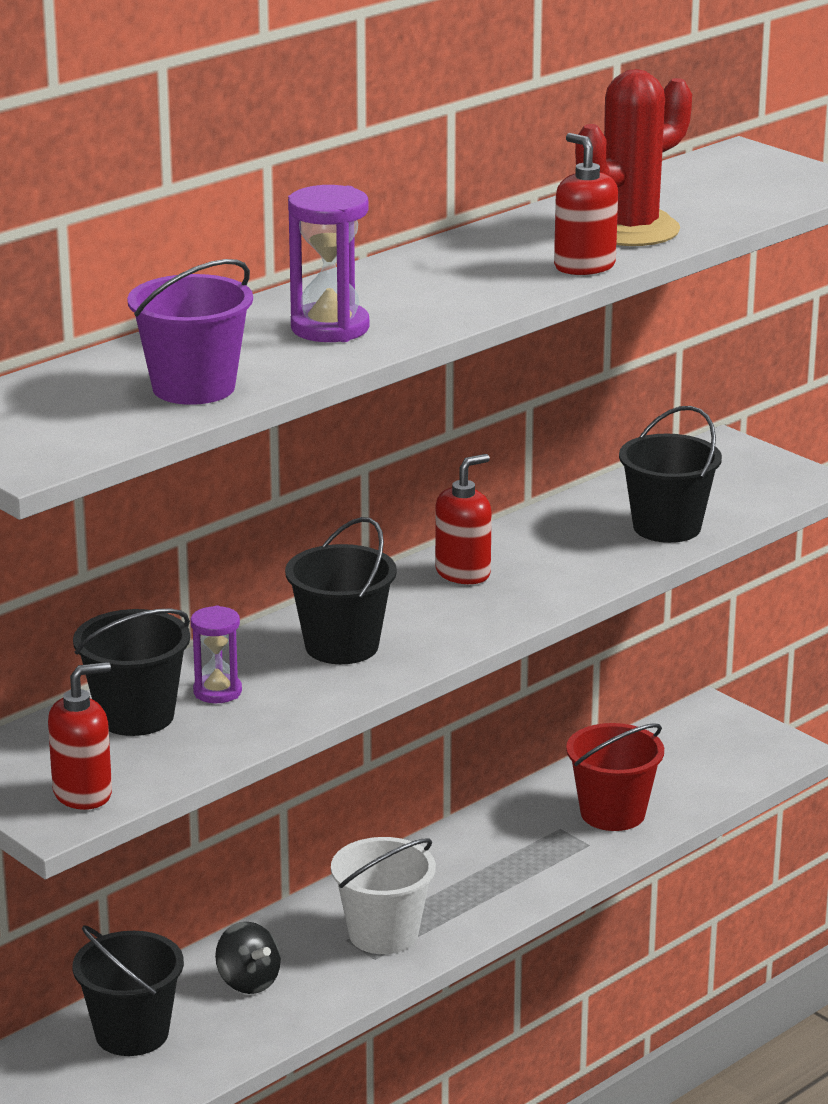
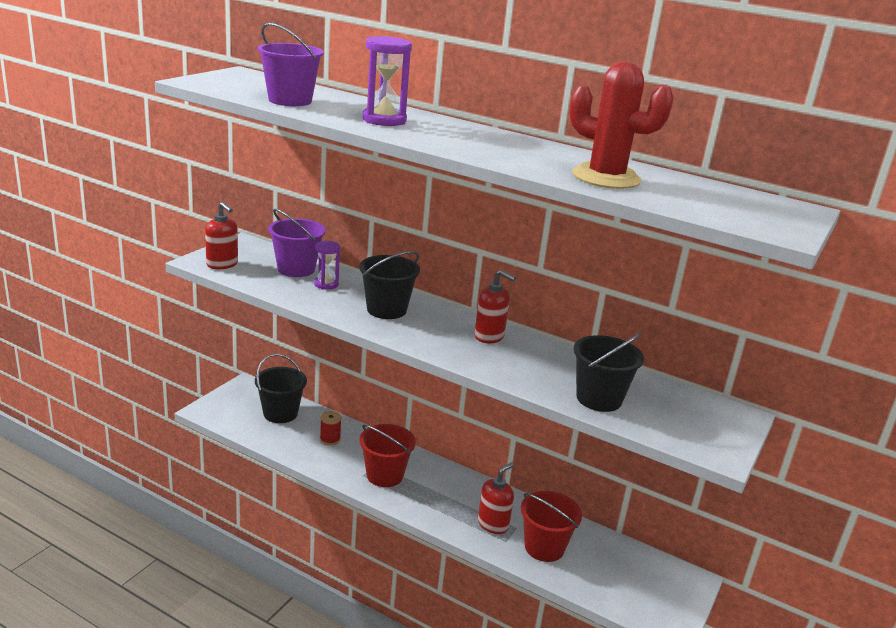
camera: 70 degrees right, 0 degrees up
black bucket [73,609,190,736] -> purple bucket [268,209,326,277]
black spinning top [215,922,281,994] -> red spool [320,411,342,445]
white bucket [331,837,436,954] -> red bucket [360,424,416,487]
red soap dispenser [554,133,618,275] -> red soap dispenser moved to [478,462,514,534]

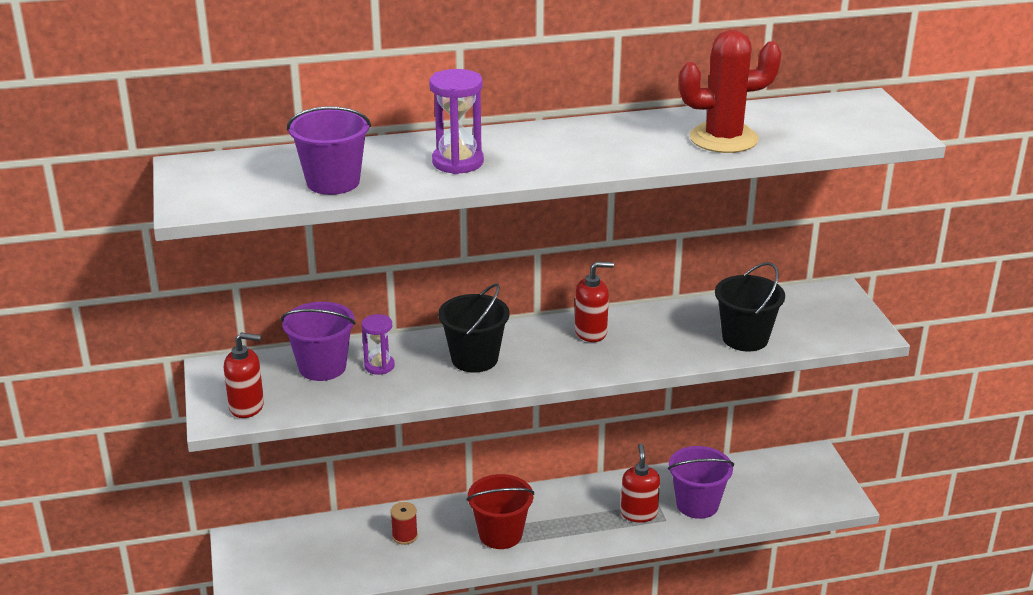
camera: 40 degrees left, 5 degrees up
black bucket [255,354,307,423] -> none
red bucket [521,491,582,562] -> purple bucket [668,446,734,519]

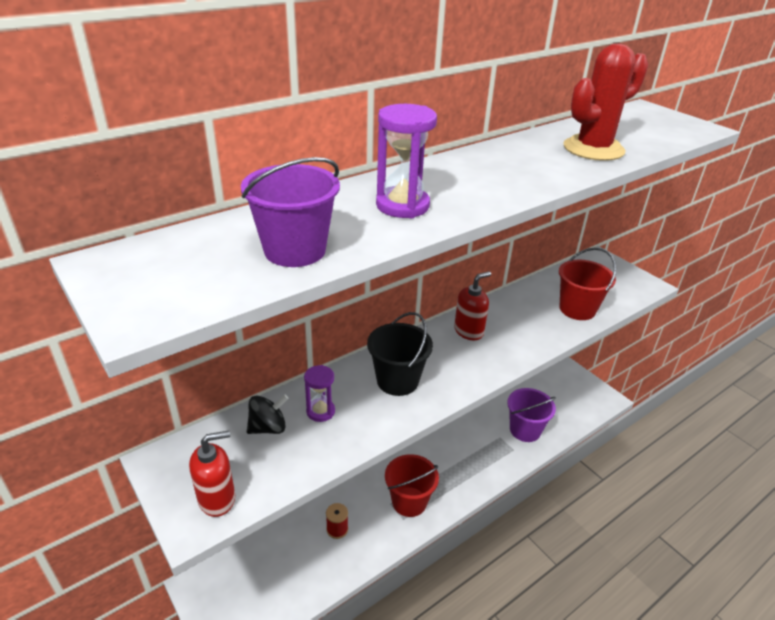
camera: 25 degrees left, 5 degrees up
purple bucket [281,302,356,381] -> black spinning top [247,395,289,434]
red soap dispenser [621,443,660,522] -> none
black bucket [715,262,785,352] -> red bucket [559,248,616,320]

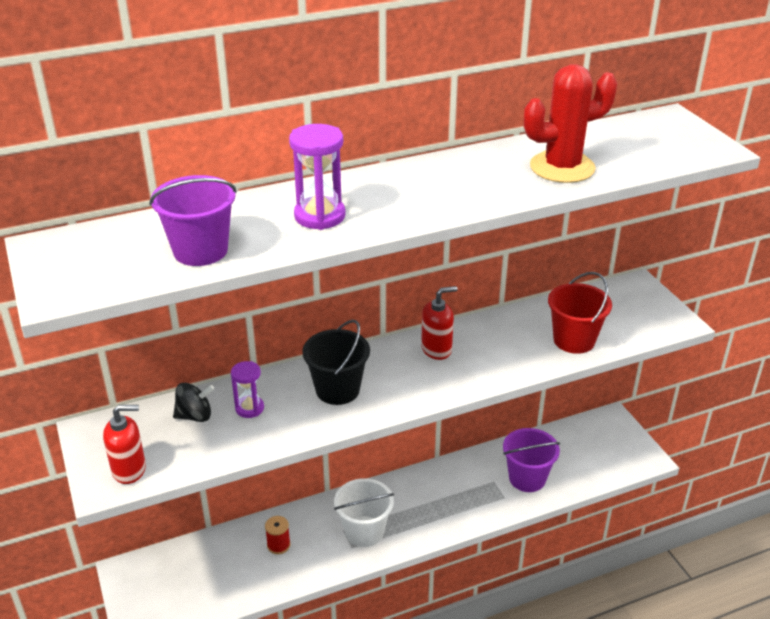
camera: 15 degrees right, 0 degrees up
red bucket [385,454,439,517] -> white bucket [334,478,394,547]

